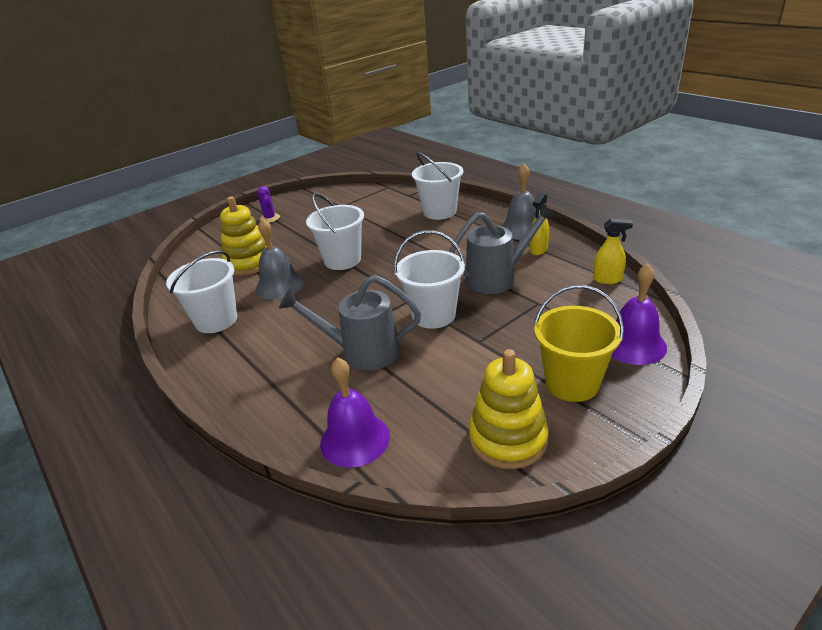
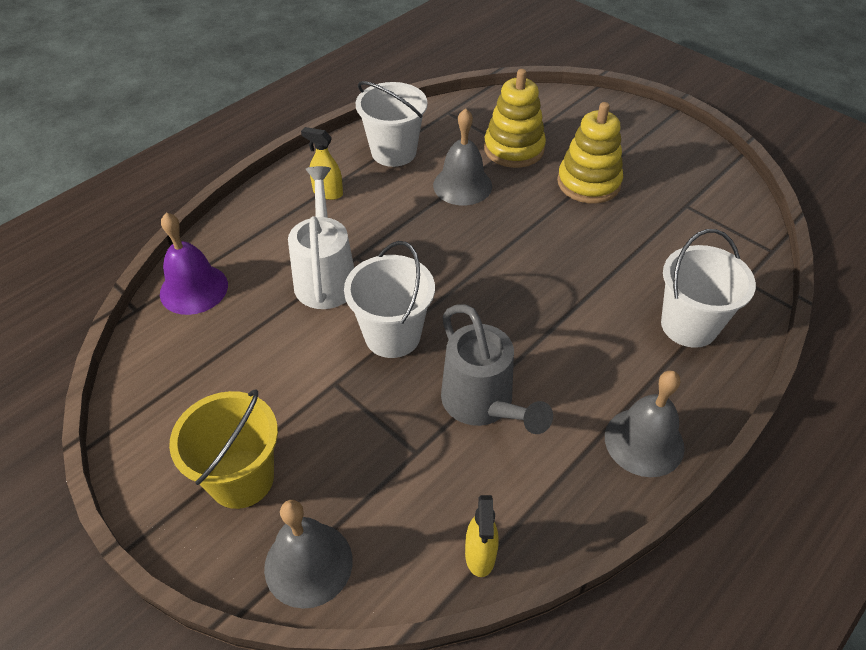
camera: 80 degrees right, 15 degrees up
purple cactus [257,186,280,223] -> none
grey watering can [279,275,421,370] -> white watering can [288,166,354,309]
white bucket [306,193,364,270] -> none
yellow stacking toy [469,349,549,469] -> yellow stacking toy moved to [557,102,623,203]
yellow spray bottle [530,193,549,255] -> yellow spray bottle moved to [301,127,343,200]
purple bell [611,264,667,365] -> grey bell [264,500,353,609]

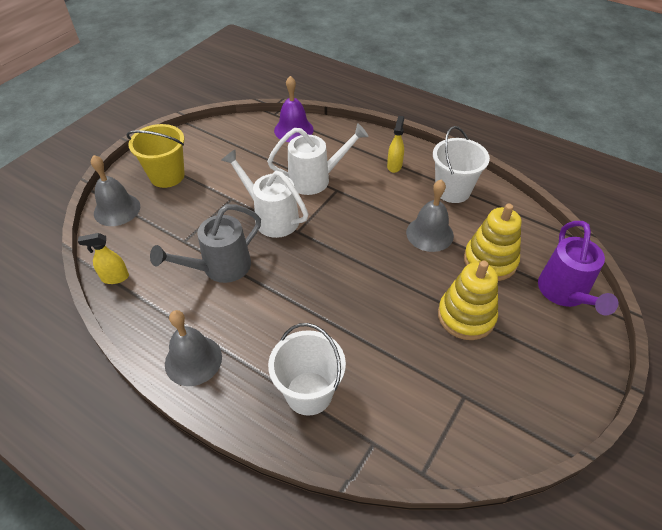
camera: 80 degrees right, 0 degrees up
white bucket [344,241,435,358] -> white watering can [222,149,308,238]
none -> purple watering can [538,221,618,316]

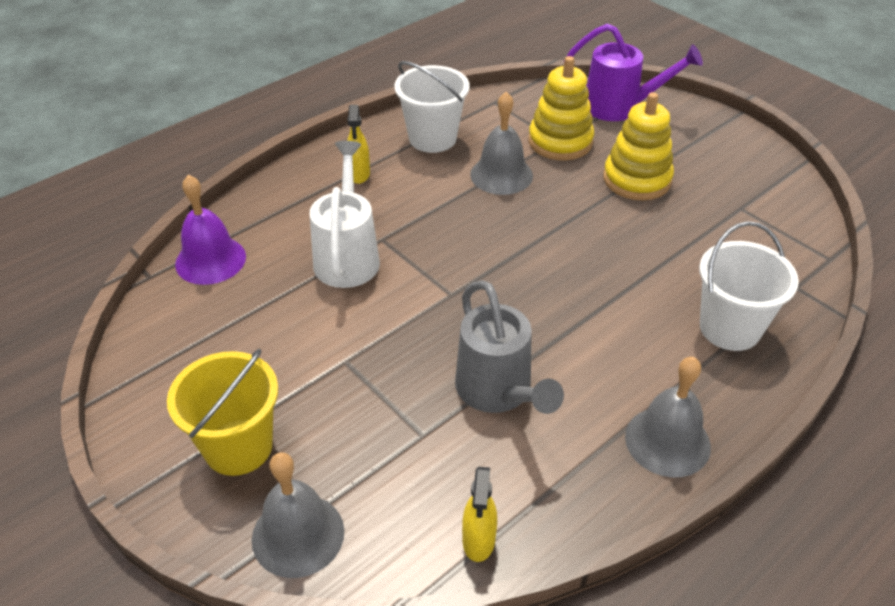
camera: 75 degrees left, 5 degrees down
white watering can [222,149,308,238] -> none
yellow spray bottle [387,116,404,173] -> yellow spray bottle turned 120 degrees counterclockwise [347,105,370,184]

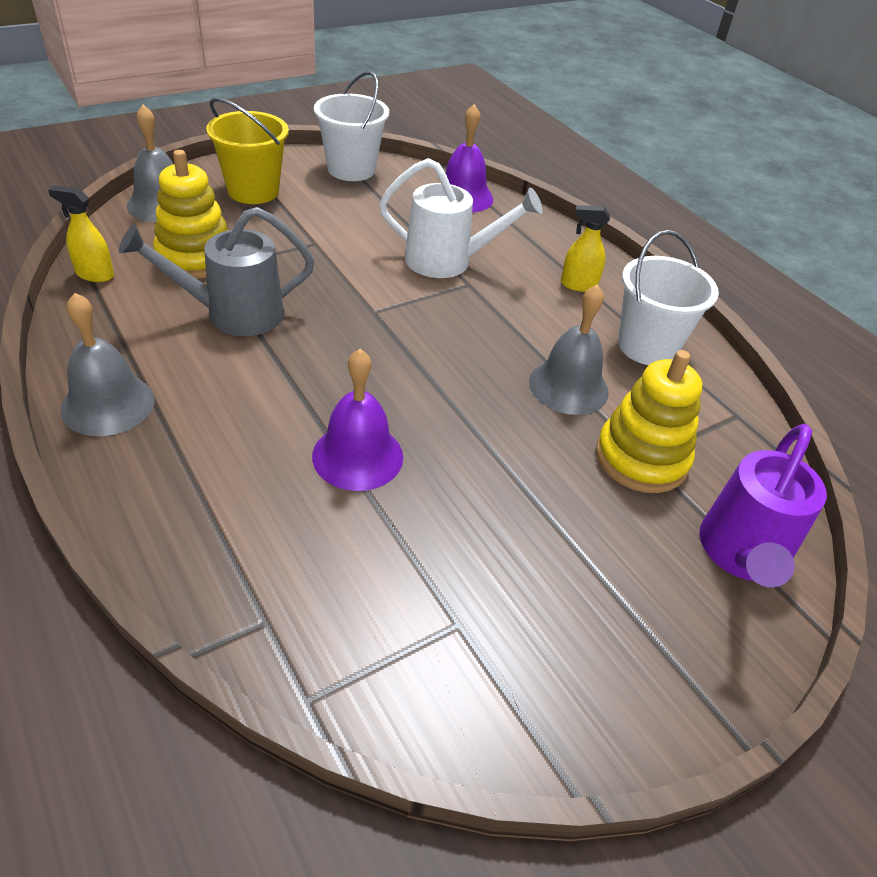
camera: 95 degrees right, 0 degrees up
yellow stacking toy [603,92,674,200] -> yellow stacking toy moved to [153,150,228,279]
white bucket [699,221,799,351] -> white bucket moved to [314,71,389,181]
none -> purple bell [312,349,403,491]

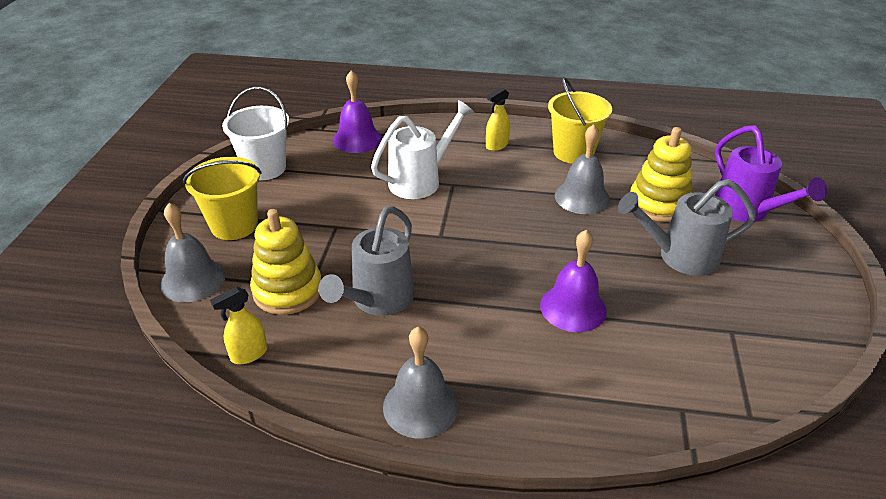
camera: 45 degrees left, 5 degrees down
white bucket [618,230,719,365] -> yellow bucket [548,77,612,164]
none -> grey watering can [618,179,756,276]

